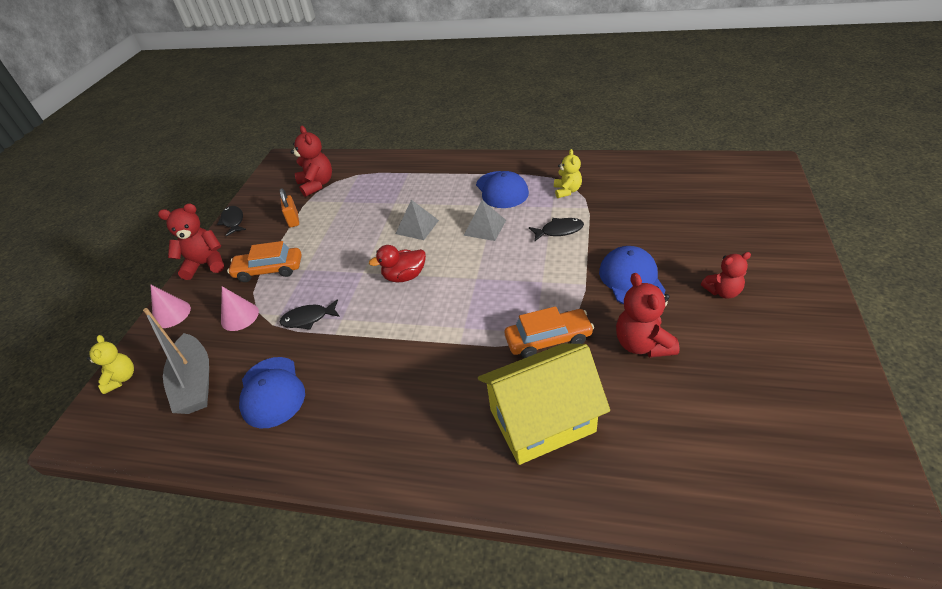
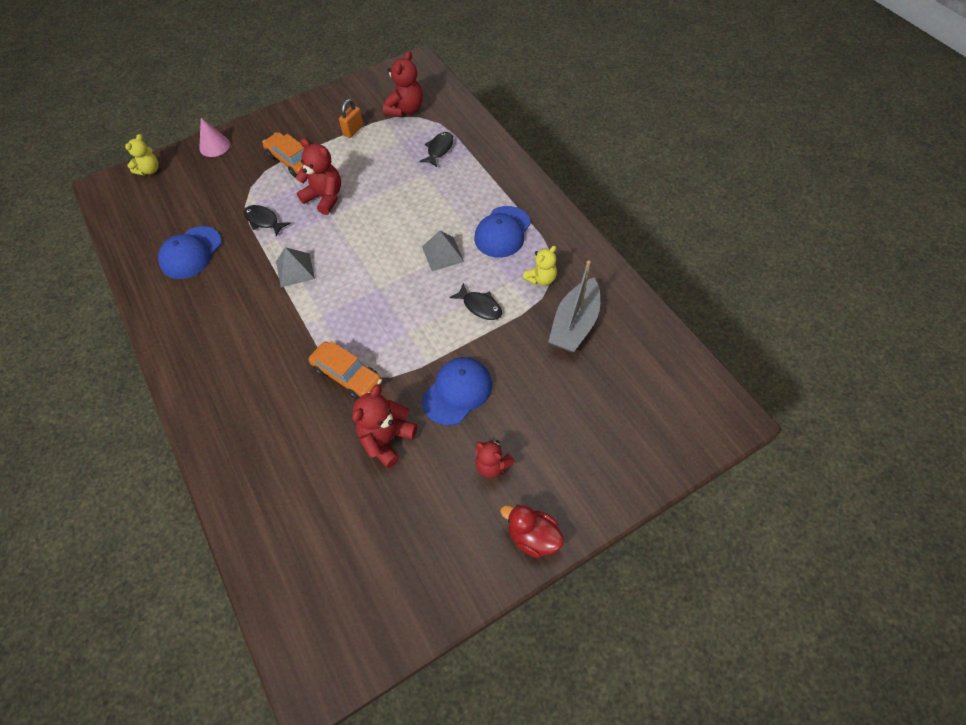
camera: 45 degrees right, 15 degrees up
grey boat [143,308,209,414] -> grey boat moved to [548,260,600,352]
red teddy bear [158,204,224,280] -> red teddy bear moved to [296,138,341,215]
black fish [217,206,246,237] -> black fish moved to [419,132,454,167]
pink cone [221,286,259,331] -> none
red duck [369,245,426,282] -> red duck moved to [500,504,564,558]
grey pyramid [396,200,439,240] -> grey pyramid moved to [276,247,315,287]
yellow house [478,343,610,465] -> none

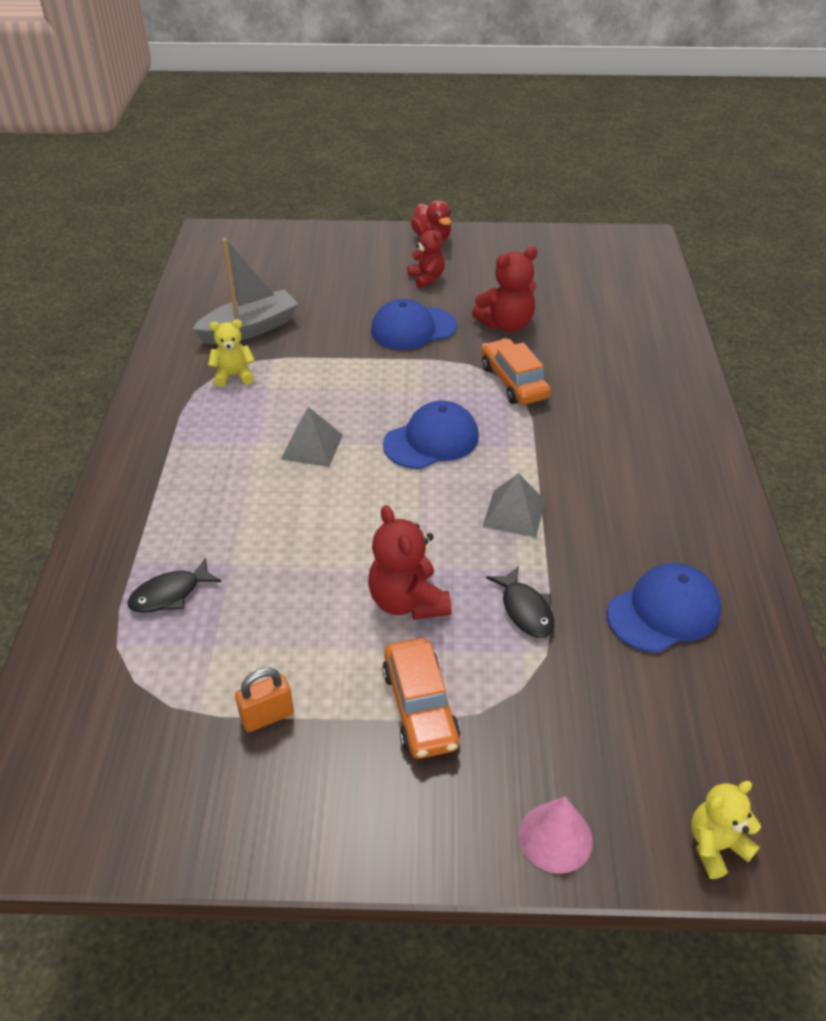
camera: 150 degrees left, 15 degrees down
red teddy bear [383,51,423,117] -> none
black fish [449,283,502,320] -> none
blue cap [474,206,531,258] -> blue cap moved to [383,401,479,469]

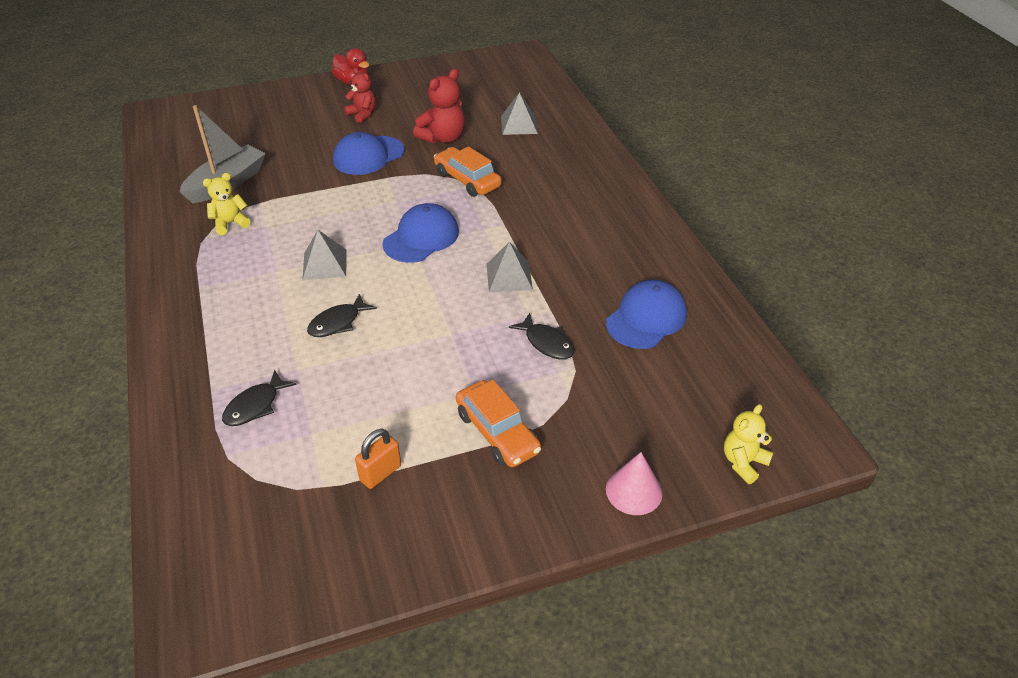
camera: 20 degrees left, 0 degrees up
red teddy bear [368,505,451,620] -> none
none -> black fish [307,294,377,337]
none -> grey pyramid [501,92,538,135]

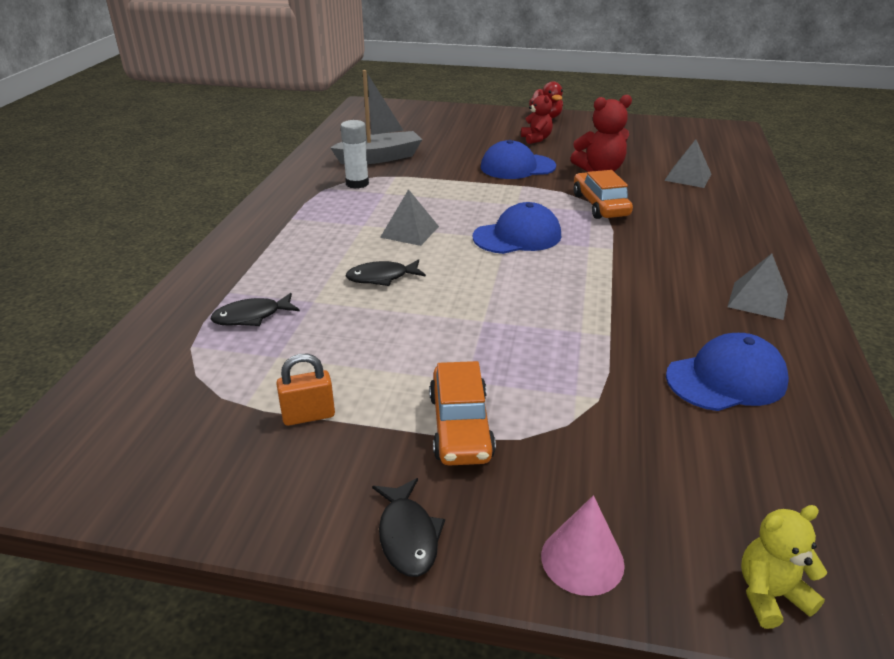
camera: 30 degrees right, 10 degrees down
yellow teddy bear [203,173,251,235] -> white glue stick [341,120,369,189]
grey pyramid [487,242,533,292] -> grey pyramid moved to [728,254,788,320]
black fish [509,313,574,360] -> black fish moved to [372,478,445,577]

